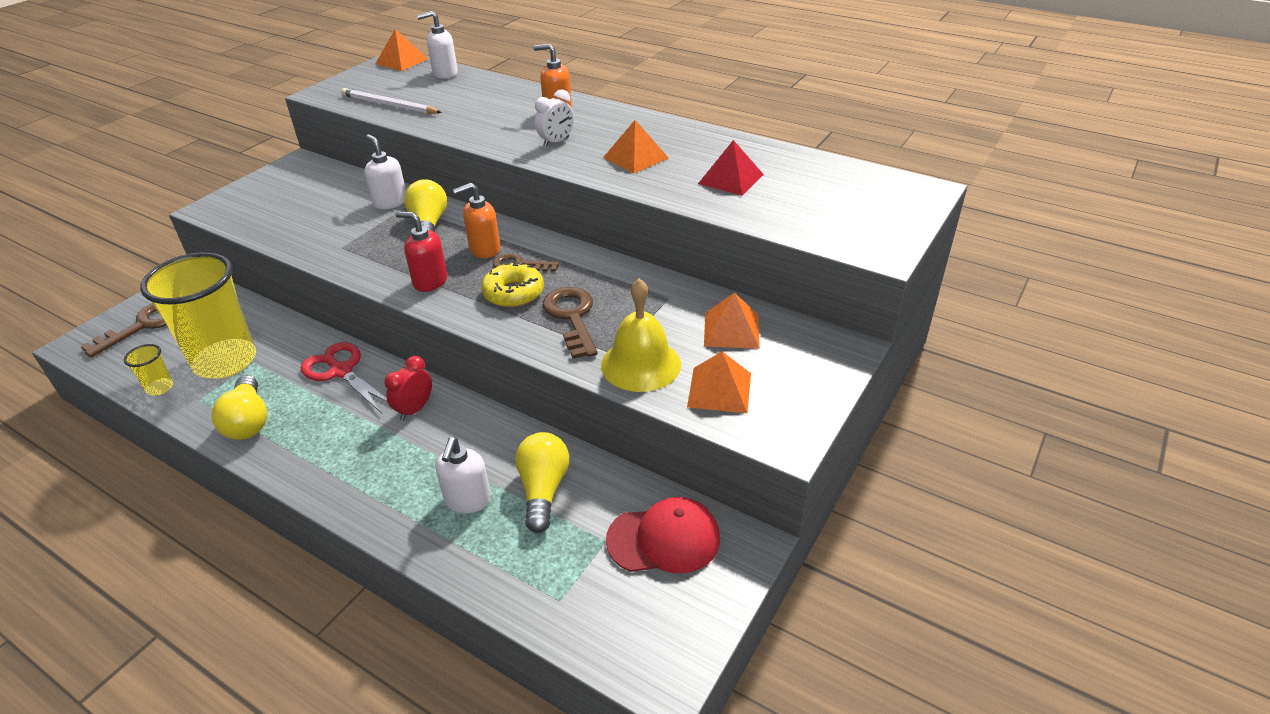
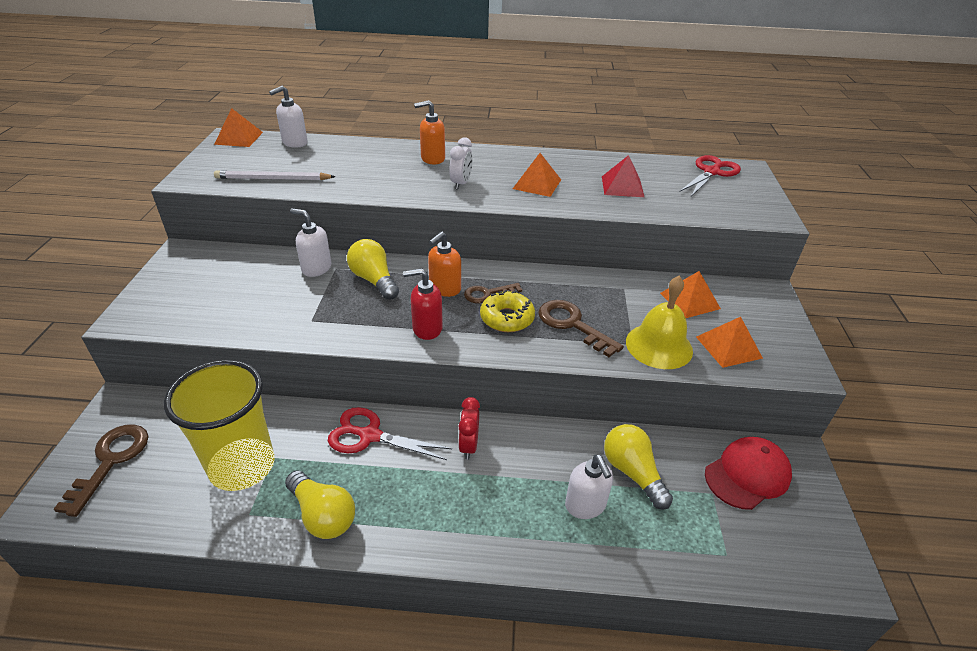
camera: 30 degrees left, 0 degrees up
yellow cup [124,344,173,395] -> none
none -> red scissors [679,155,741,196]

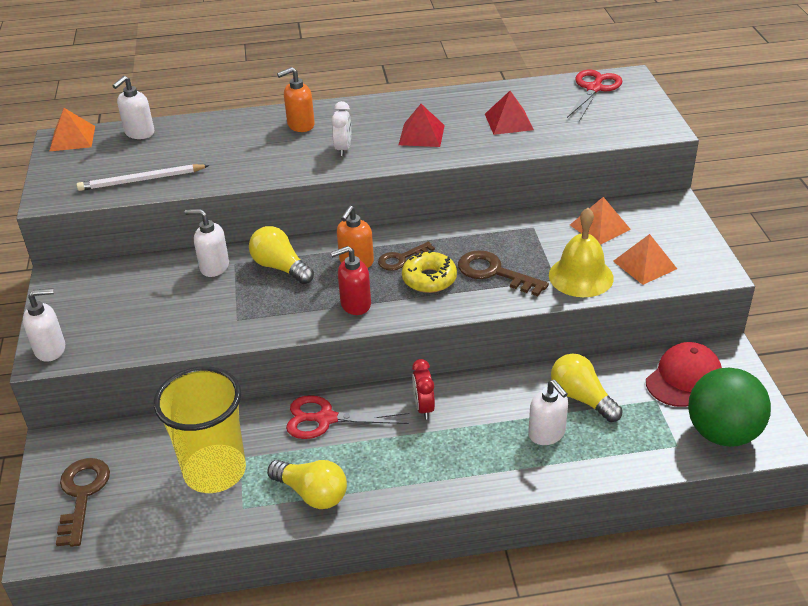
camera: 10 degrees left, 0 degrees up
orange pyramid [513,153,561,197] -> red pyramid [399,104,445,147]
none -> white soap dispenser [23,288,65,362]
none -> green ball [688,368,771,447]

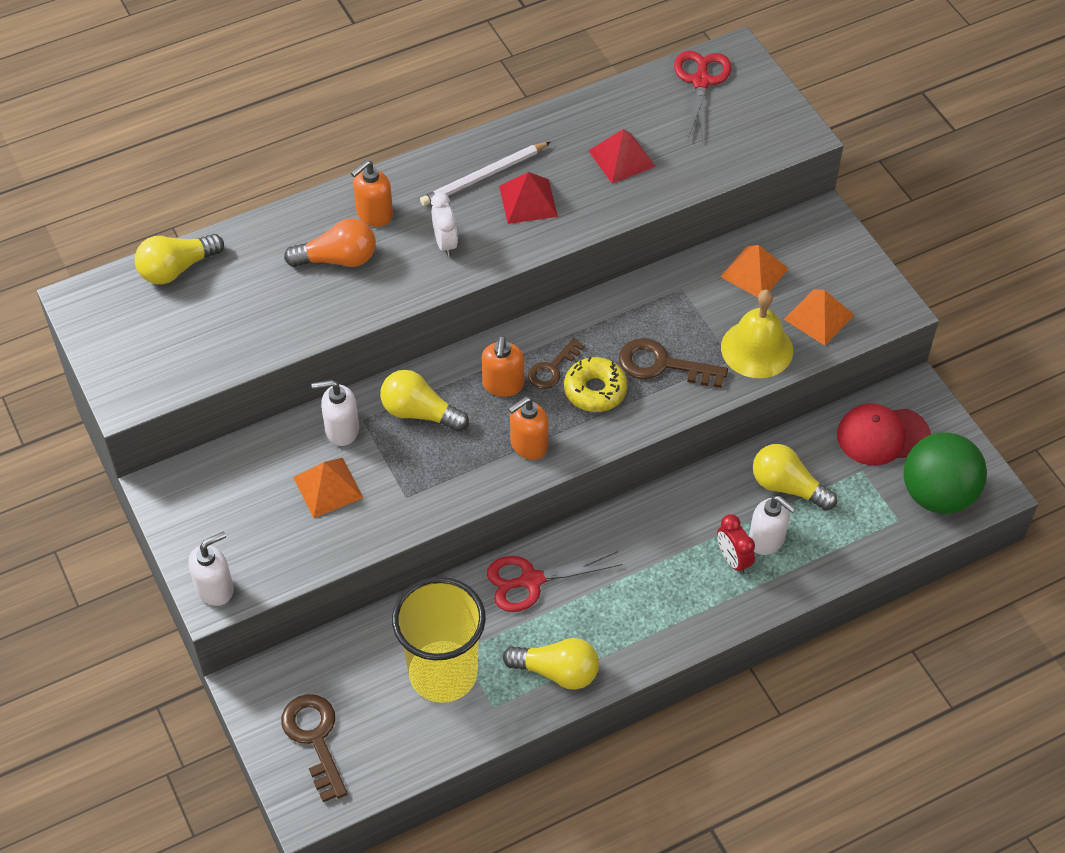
camera: 20 degrees left, 15 degrees up
orange pyramid [49,108,95,152] -> orange pyramid moved to [293,458,363,518]
white pencil [77,164,209,191] -> white pencil moved to [420,142,550,206]
white soap dispenser [112,76,154,139] -> yellow light bulb [135,234,224,284]
red soap dispenser [330,246,371,315] -> orange soap dispenser [508,397,548,460]
red clock [412,359,435,419] -> red clock moved to [717,514,755,574]
red cap [646,342,722,407] -> red cap turned 120 degrees counterclockwise [837,404,931,466]
none -> orange light bulb [284,218,376,267]

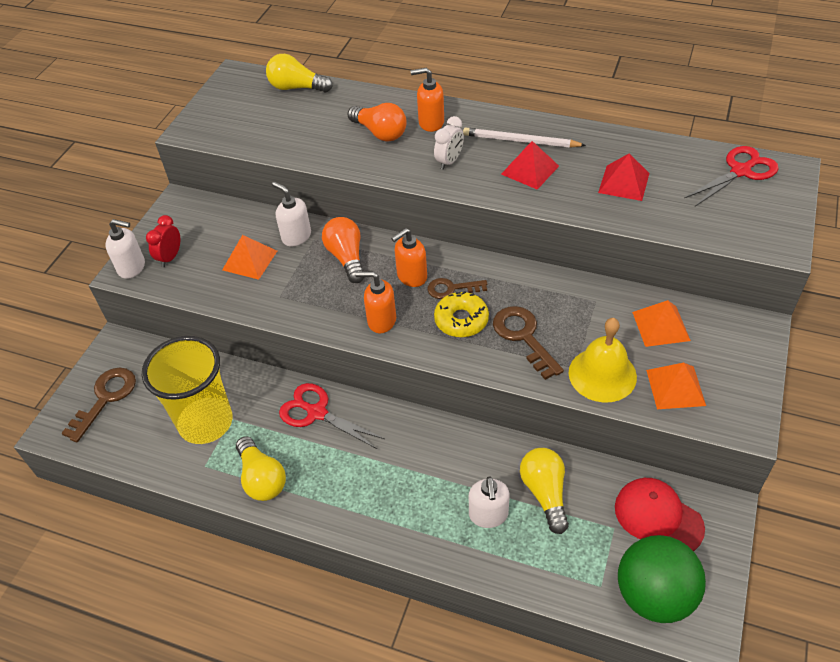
camera: 50 degrees right, 5 degrees down
yellow light bulb [380,370,469,432] -> orange light bulb [322,217,365,283]
red clock [717,514,755,574] -> red clock moved to [146,215,180,267]

